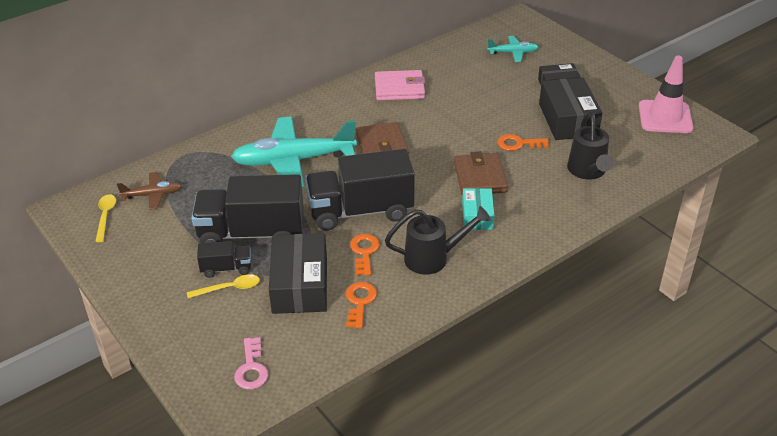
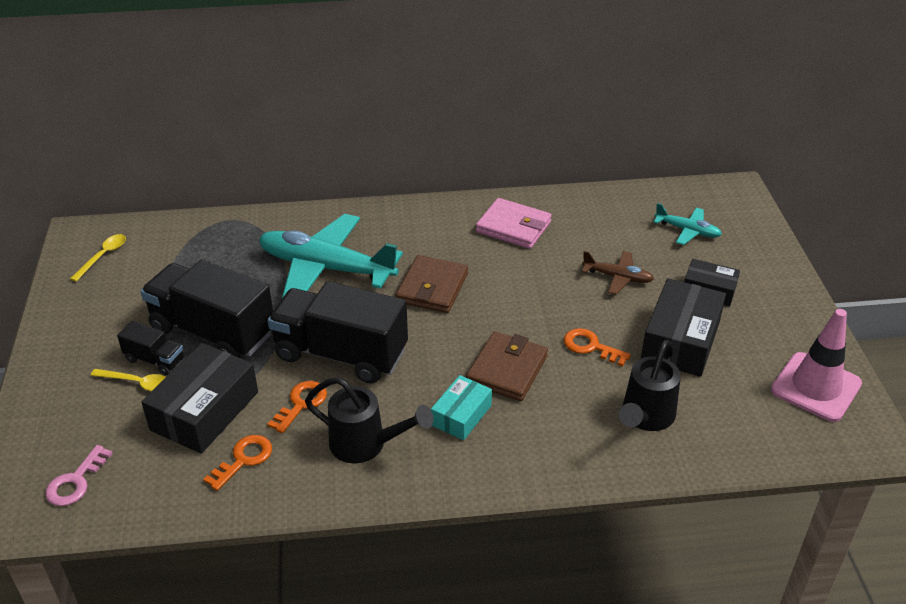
camera: 30 degrees right, 0 degrees up
brown plane [117,172,182,210] -> brown plane moved to [582,251,654,295]

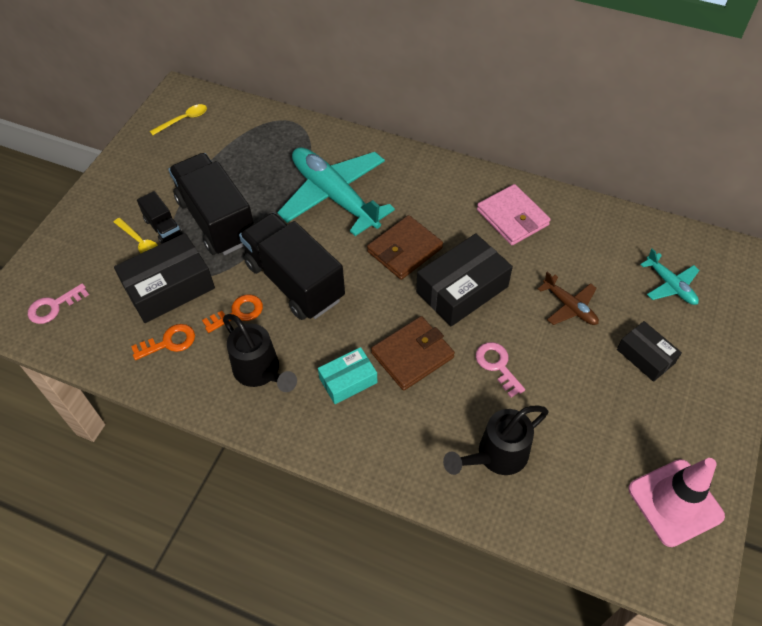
camera: 30 degrees right, 15 degrees up
orange key [564,328,631,367] -> pink key [476,342,525,397]
black box [641,278,726,377] -> black box moved to [416,233,513,326]

